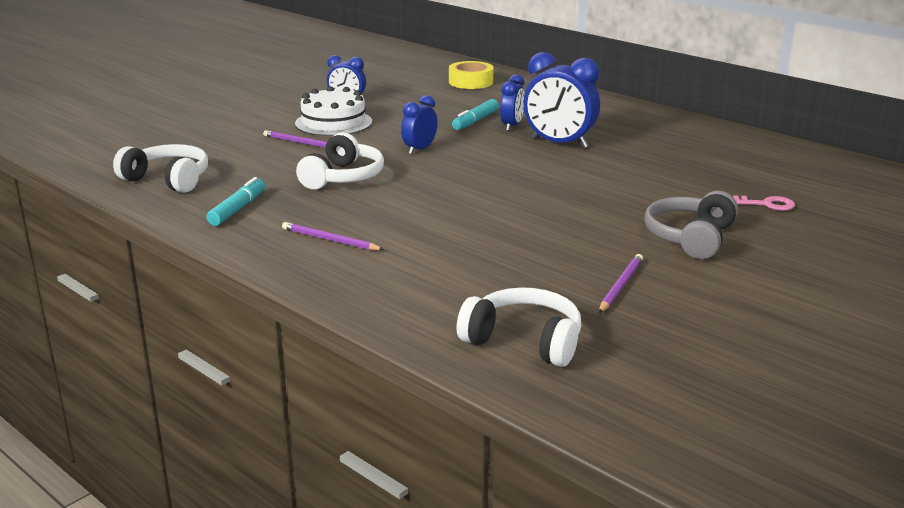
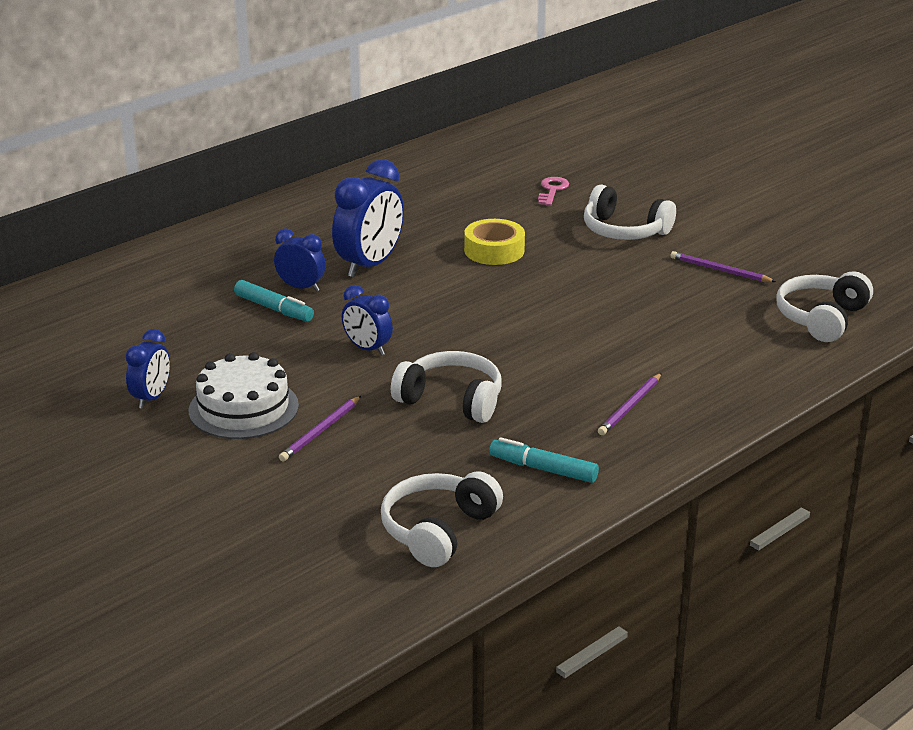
camera: 85 degrees left, 5 degrees up
yellow tape [449,61,494,89] -> yellow tape moved to [464,219,525,265]
grey headphones [644,191,738,259] -> white headphones [584,185,676,240]

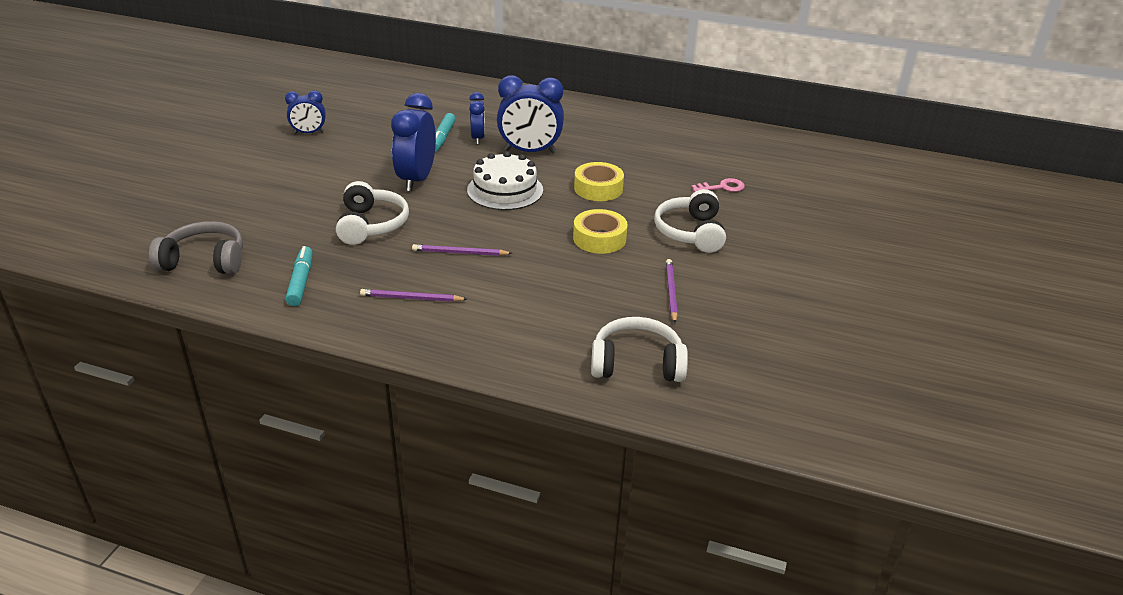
camera: 60 degrees right, 5 degrees up
white cake [189,352,299,439] -> white cake moved to [467,151,543,210]
purple pencil [279,396,361,461] -> purple pencil moved to [412,244,513,256]
blue clock [342,285,393,356] -> blue clock [391,93,436,192], size x1.73
white headphones [381,471,503,567] -> grey headphones [149,221,243,274]
none -> yellow tape [573,209,628,254]

